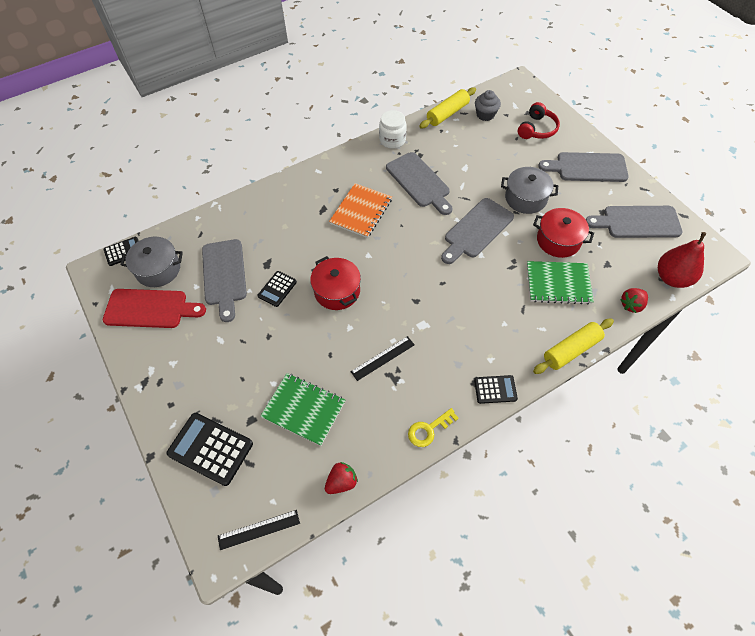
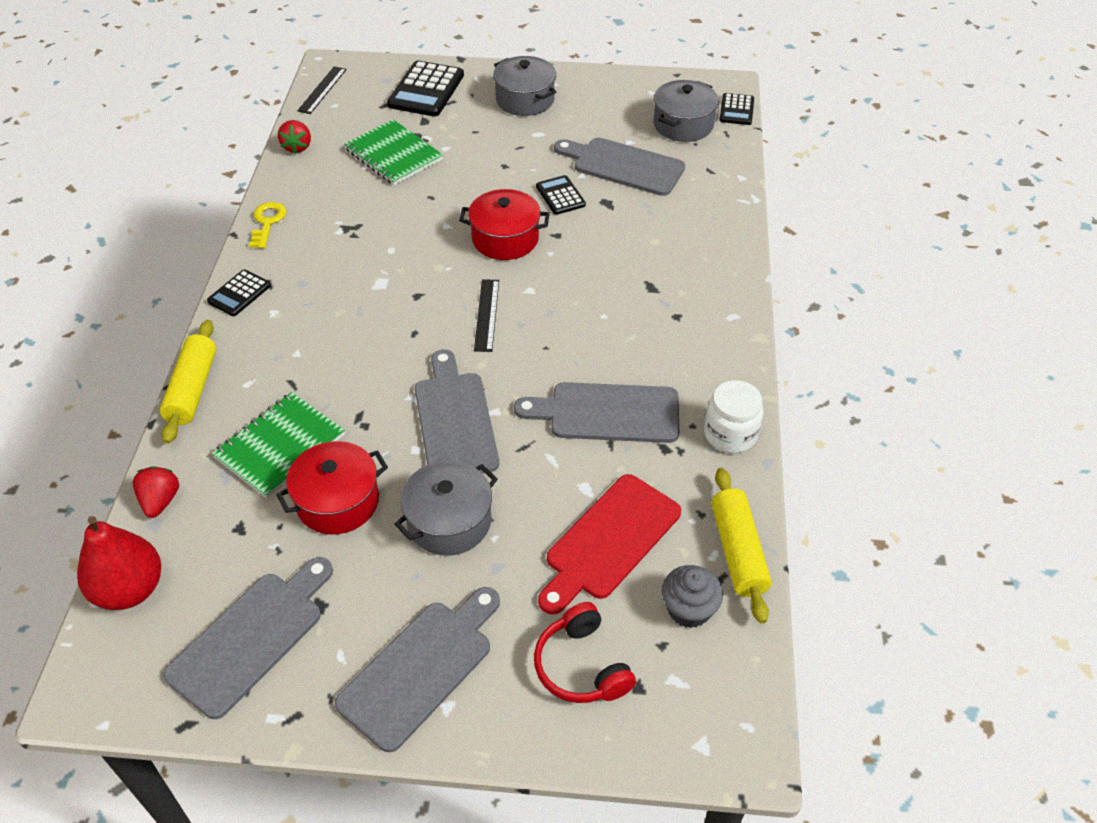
camera: 125 degrees right, 10 degrees down
red cutting board [103,289,206,328] -> red cutting board moved to [538,474,681,614]
black calculator [166,413,253,486] -> black calculator turned 135 degrees clockwise [387,61,464,116]
green notebook [260,373,345,446] -> green notebook turned 75 degrees clockwise [344,119,443,185]
orange notebook [329,183,392,238] -> none
black ruler [351,336,415,381] -> black ruler moved to [474,279,499,352]
none -> grey pot [493,56,556,116]

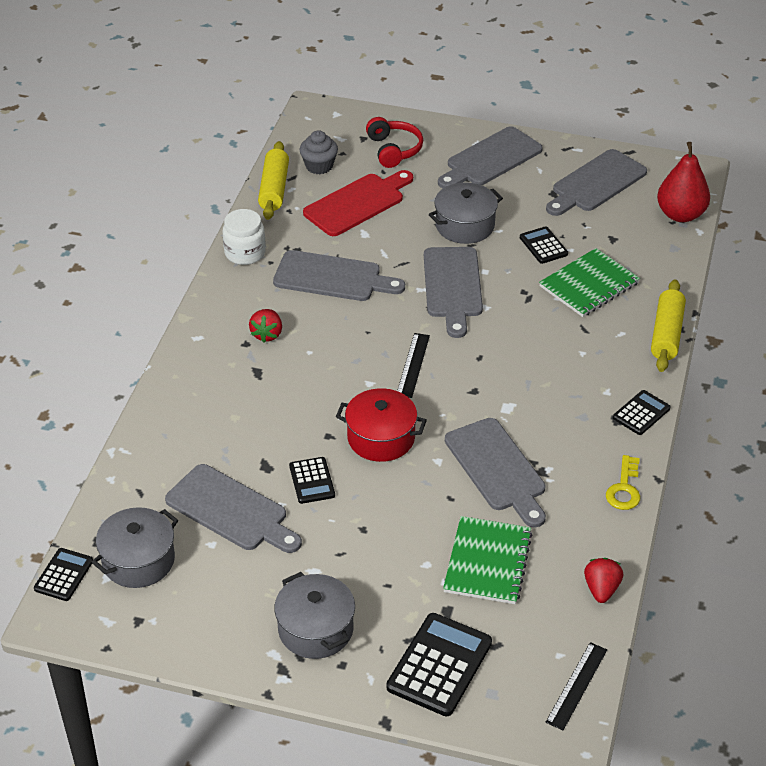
camera: 170 degrees left, 5 degrees down
red strawberry [133,466,179,518] -> red strawberry moved to [249,309,282,343]
red pot [276,441,388,534] -> black calculator [520,226,568,264]
green notebook [344,119,443,185] -> green notebook turned 45 degrees clockwise [443,516,532,604]
none -> grey cutting board [445,418,546,527]

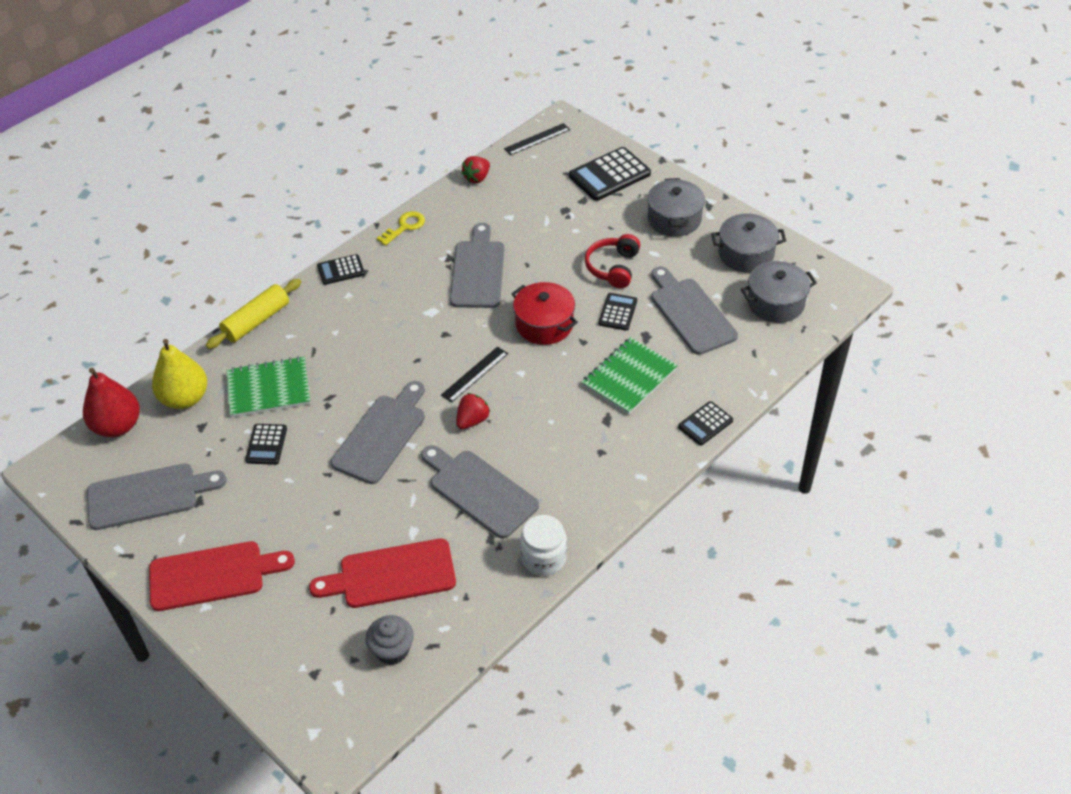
camera: 150 degrees left, 5 degrees up
black calculator [34,548,93,601] -> black calculator moved to [678,401,733,445]
red strawberry [249,309,282,343] -> red strawberry moved to [456,393,490,429]
yellow rolling pin [258,141,289,220] -> none
red headphones [366,117,423,168] -> red headphones moved to [585,234,640,288]
grey pot [429,182,503,244] -> grey pot moved to [711,214,786,273]
grey cutting board [438,127,543,188] -> red cutting board [149,541,295,611]
green notebook [443,516,532,604] -> green notebook moved to [581,337,678,415]
none -> yellow pear [152,339,207,409]

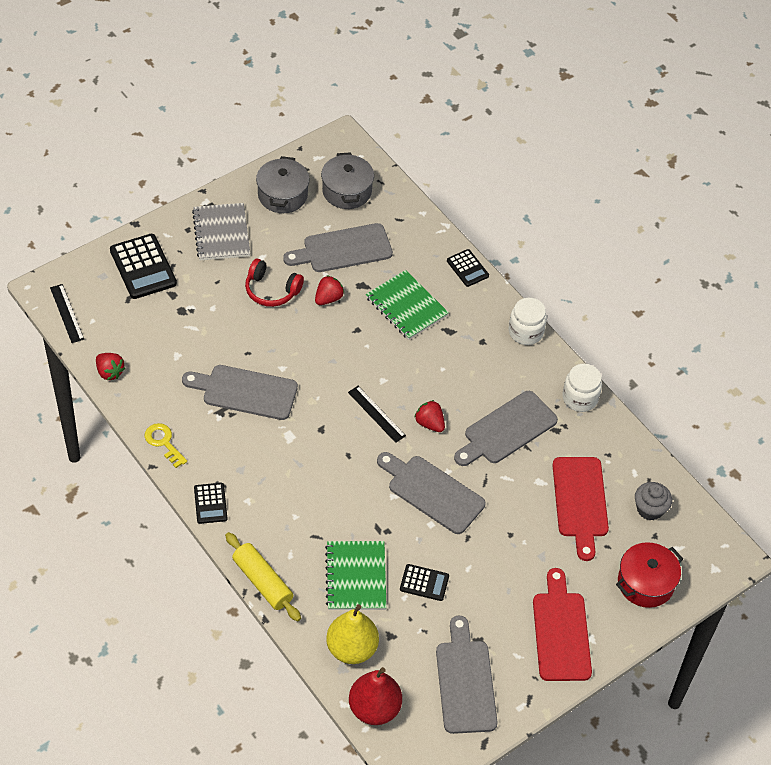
camera: 85 degrees left, 5 degrees up
red pot [511,282,578,345] -> red pot moved to [616,542,683,608]
black calculator [598,293,637,331] -> red strawberry [315,275,344,305]
grey pot [647,178,705,237] -> grey notebook [192,203,250,260]
none -> white jar [509,298,547,345]

